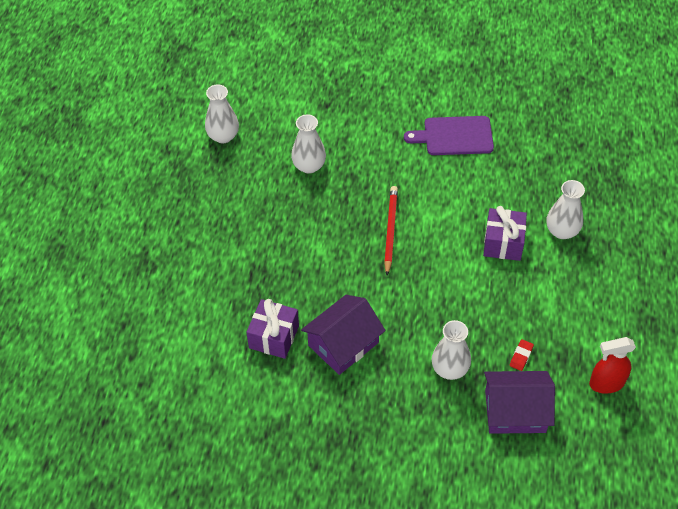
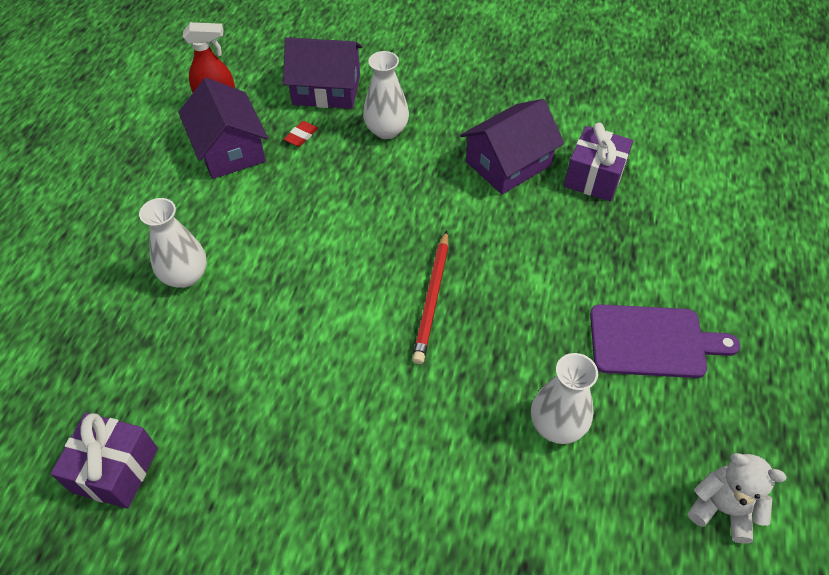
camera: 175 degrees left, 0 degrees up
white vase [205,84,239,143] -> white teddy bear [688,453,786,544]
purple cutting board [404,116,494,155] -> purple cutting board moved to [590,304,740,378]
purple gift [483,206,527,261] -> purple gift moved to [50,413,158,509]
none -> purple house [178,78,268,179]

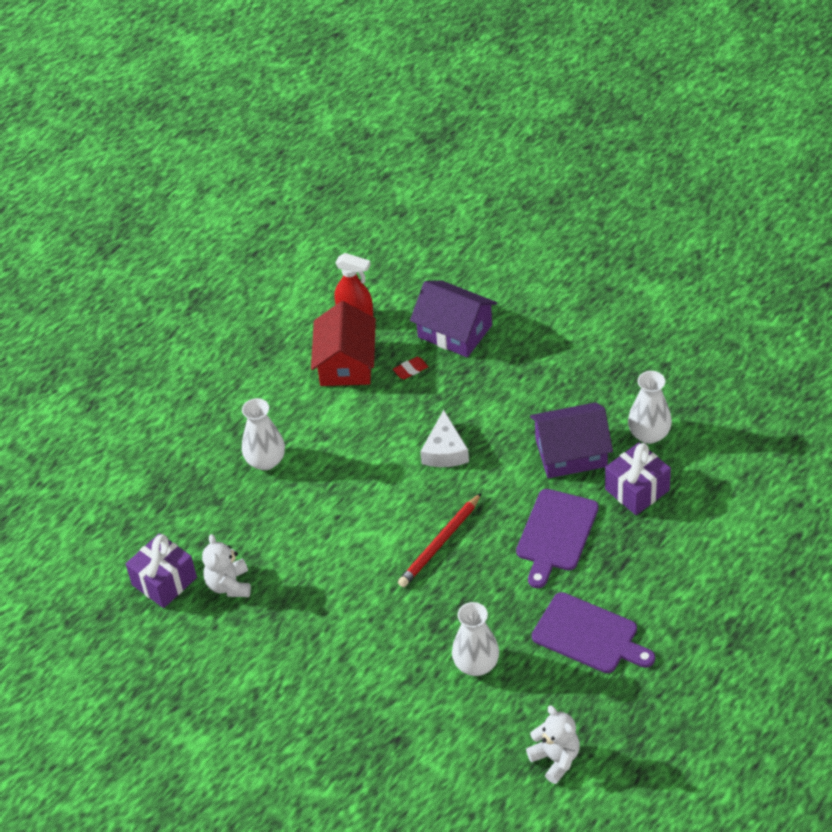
camera: 30 degrees right, 5 degrees down
purple house [178,78,268,179] -> red house [311,301,376,386]
white vase [363,51,409,139] -> white vase moved to [628,371,672,444]
none -> white teddy bear [202,534,251,597]
none -> white cheese [420,410,469,467]
none -> purple cutting board [516,489,599,588]

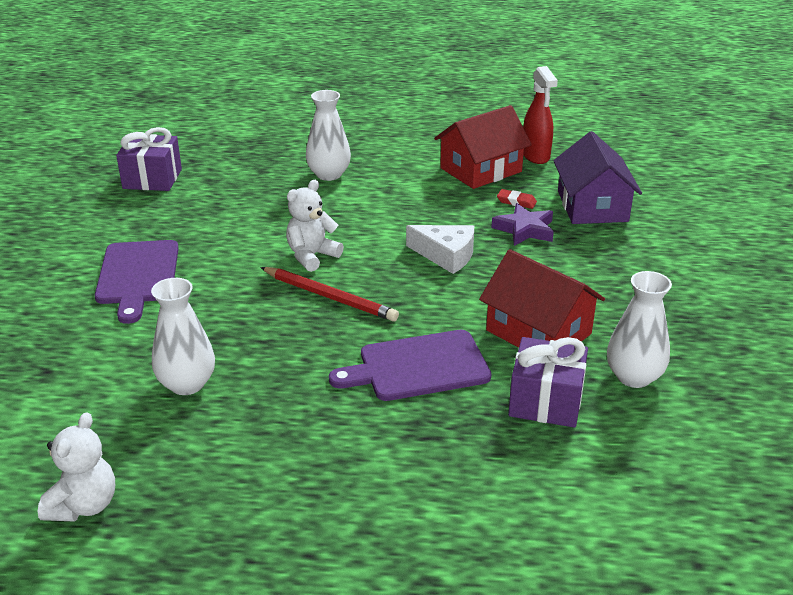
camera: 50 degrees right, 15 degrees down
white teddy bear [202,534,251,597] -> white teddy bear moved to [286,180,344,272]
red pencil [398,493,482,587] -> red pencil turned 150 degrees counterclockwise [260,267,399,322]
white cheese [420,410,469,467] -> white cheese turned 120 degrees counterclockwise [406,225,474,274]
purple house [530,402,613,478] -> red house [479,249,605,348]
purple cutting board [532,592,655,673] -> purple cutting board moved to [95,240,179,324]
none -> purple star [491,203,554,246]

